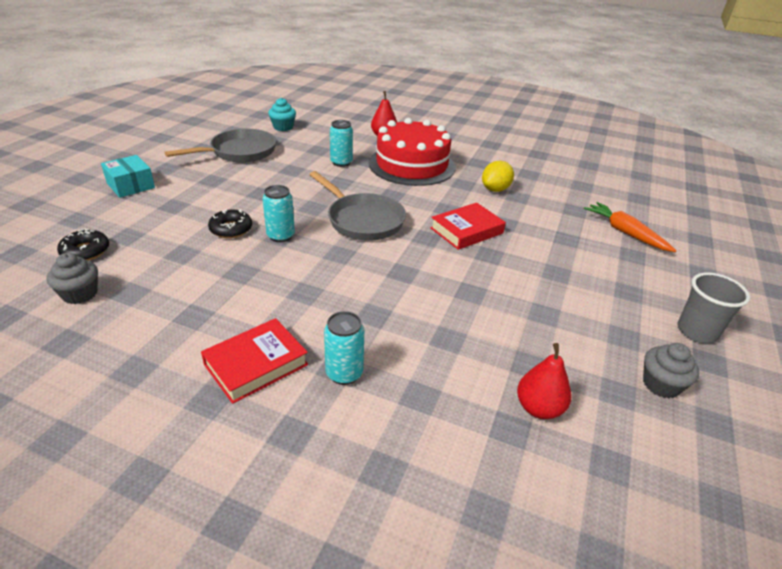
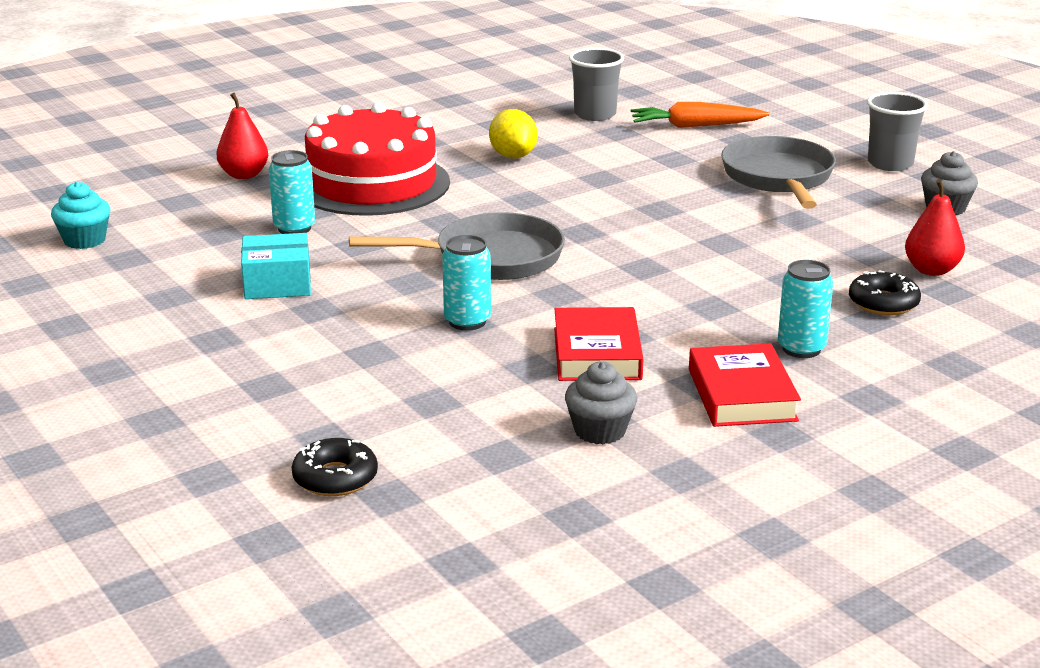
camera: 55 degrees left, 10 degrees down
grey cupcake [47,253,98,304] -> grey cupcake moved to [565,361,637,444]
turquoise box [101,155,155,198] -> turquoise box moved to [241,233,311,299]
grey pan [164,129,276,163] -> grey pan moved to [721,136,836,209]
black donut [208,209,252,238] -> black donut moved to [849,270,921,315]
red book [430,203,506,250] -> red book moved to [554,307,643,381]
none -> grey cup [569,48,624,121]

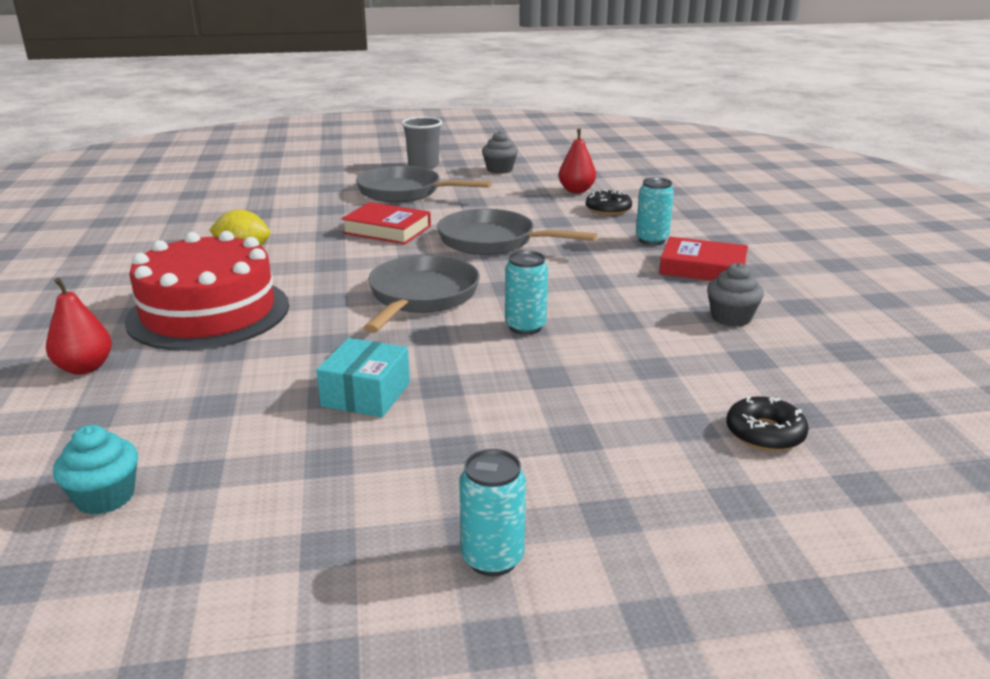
camera: 65 degrees left, 0 degrees up
turquoise can [269,150,315,234] -> turquoise can moved to [459,449,526,576]
red book [554,307,643,381] -> red book moved to [341,202,431,244]
grey cup [569,48,624,121] -> none
orange carrot [631,102,770,128] -> none
none -> grey pan [437,209,597,255]

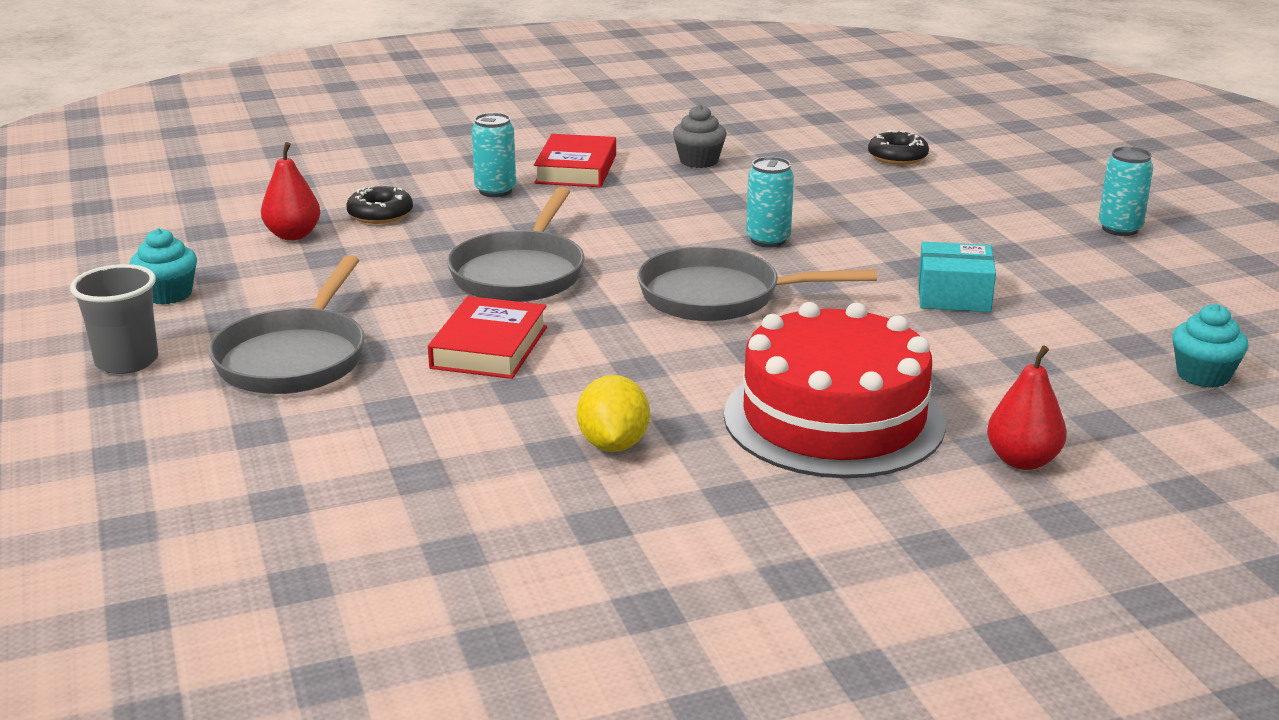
camera: 100 degrees left, 0 degrees up
grey cupcake [482,131,518,174] -> turquoise cupcake [130,228,197,304]

